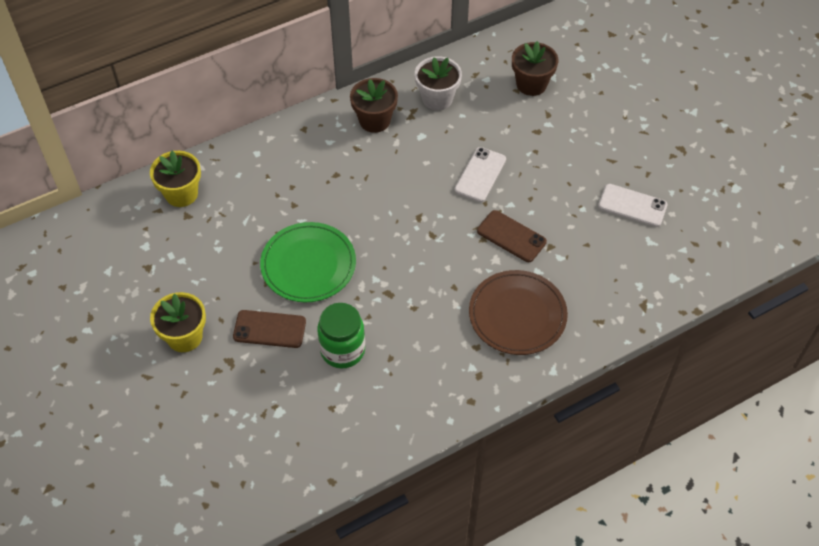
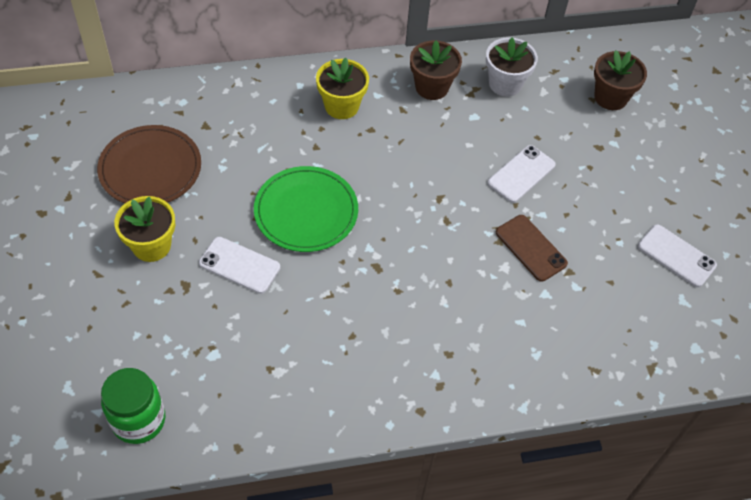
camera: 15 degrees right, 0 degrees up
yellow flower pot [150,151,201,207] -> yellow flower pot moved to [316,58,369,119]
brown phone [233,310,306,348] -> white phone [199,237,280,294]
green jar [317,303,365,369] -> green jar moved to [101,368,165,444]
brown plate [469,270,568,355] -> brown plate moved to [97,125,201,203]

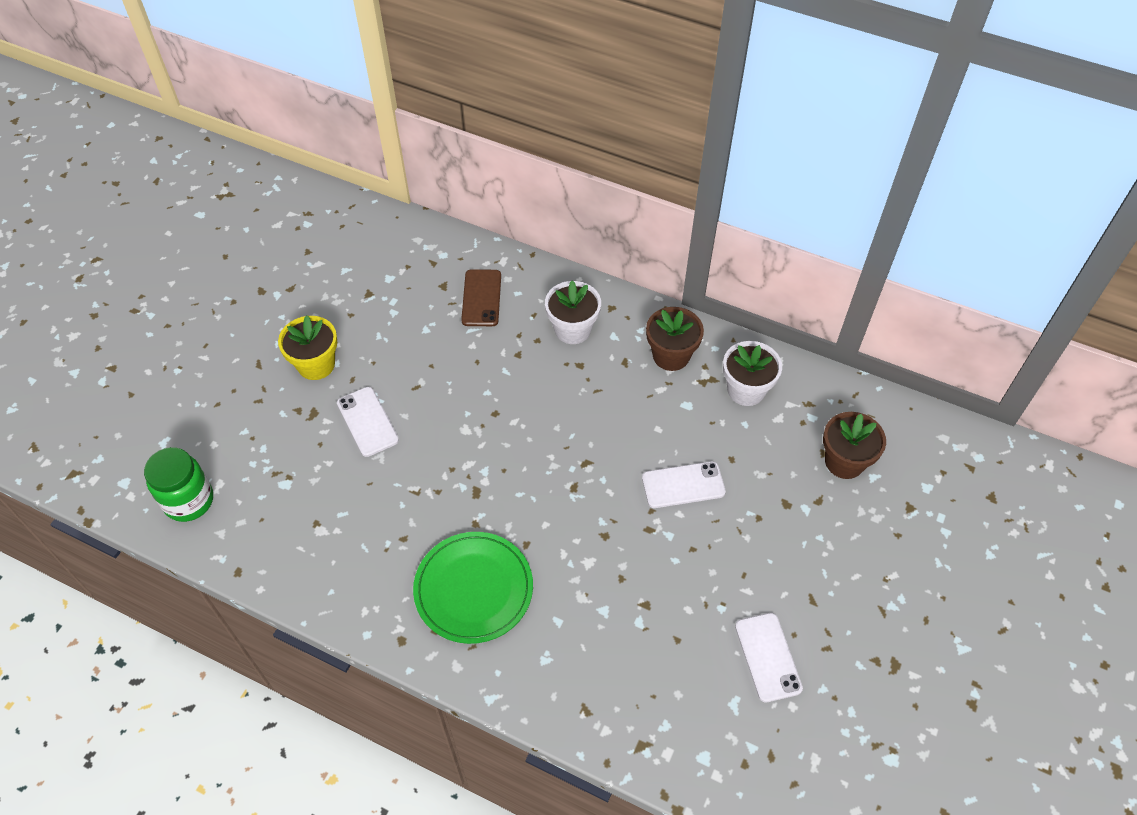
camera: 40 degrees right, 0 degrees up
brown plate [97,125,201,203] -> none
green plate [254,166,358,252] -> green plate moved to [413,532,533,644]
yellow flower pot [316,58,369,119] -> white flower pot [545,280,601,344]
brown phone [496,215,568,282] -> brown phone moved to [461,269,501,326]

